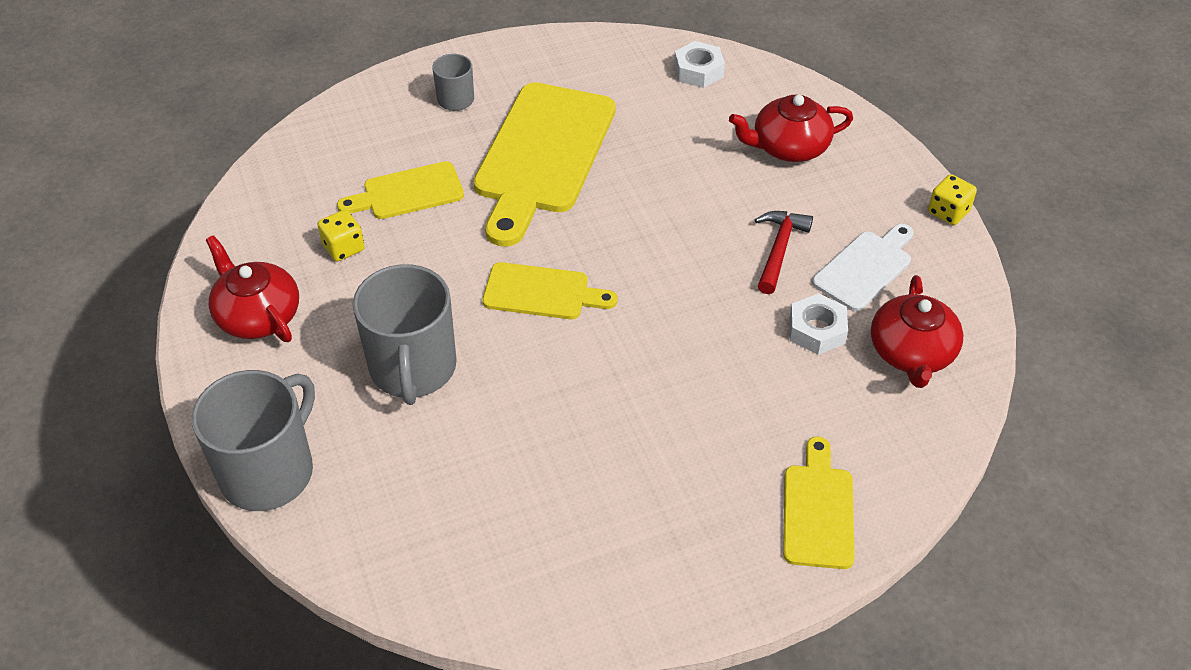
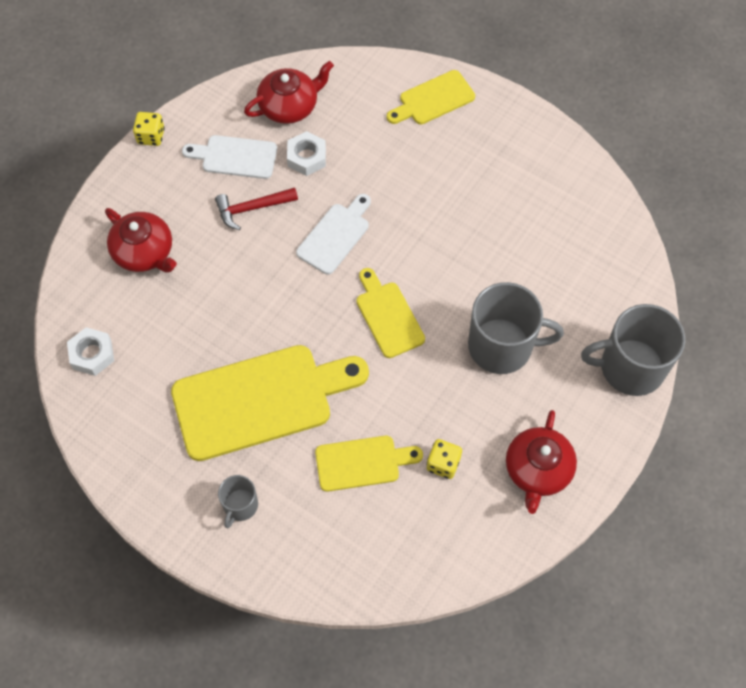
camera: 125 degrees left, 15 degrees up
yellow cutting board [337,161,464,219] -> yellow cutting board turned 45 degrees counterclockwise [315,436,423,492]
grey mug [353,264,457,405] -> grey mug turned 45 degrees clockwise [468,282,564,374]
none -> white cutting board [296,194,371,275]

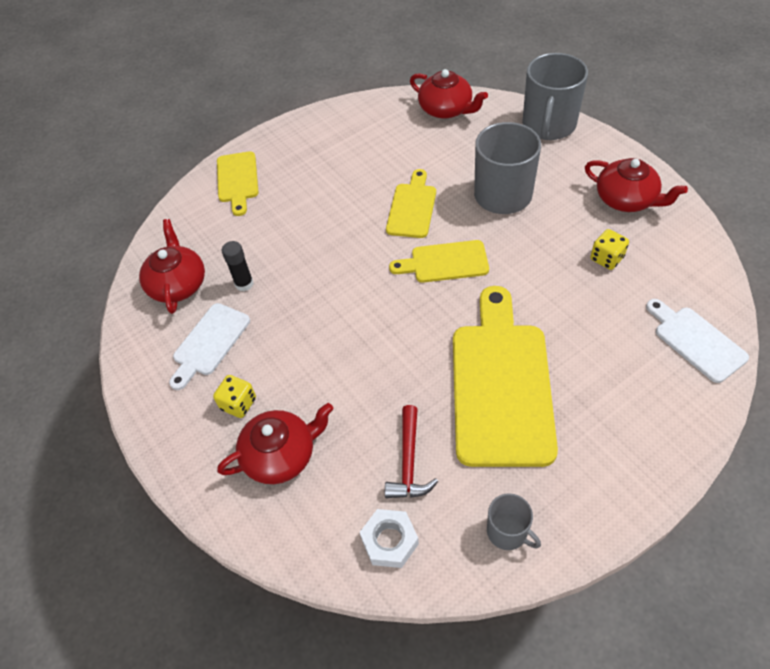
camera: 65 degrees left, 10 degrees down
yellow dice [133,112,165,146] -> yellow dice moved to [213,375,256,418]
red hammer [215,187,298,230] -> red hammer moved to [385,405,438,498]
grey mug [218,475,258,528] -> grey mug moved to [487,493,541,550]
white nut [287,131,326,176] -> black glue stick [222,241,254,292]
white cutting board [296,194,371,275] -> white cutting board moved to [646,299,749,383]
yellow cutting board [315,436,423,492] -> yellow cutting board moved to [386,169,436,238]
none -> red teapot [410,69,488,119]

